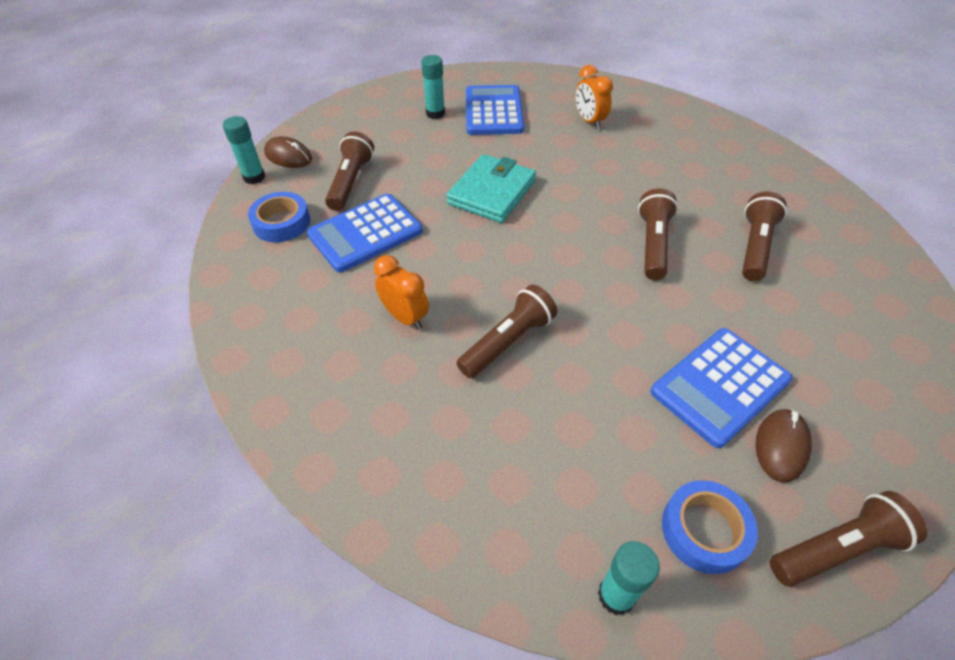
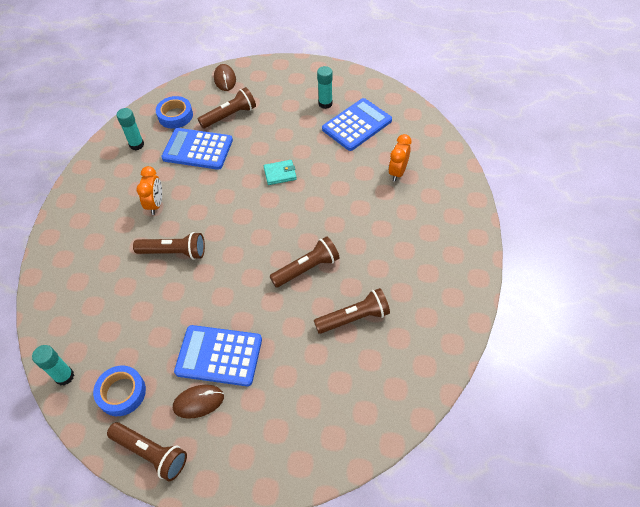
camera: 50 degrees right, 5 degrees up
turquoise glue stick [222,116,265,184] -> turquoise glue stick moved to [117,108,144,150]
turquoise wallet [446,154,536,223] -> turquoise wallet [264,160,297,185], size x0.55

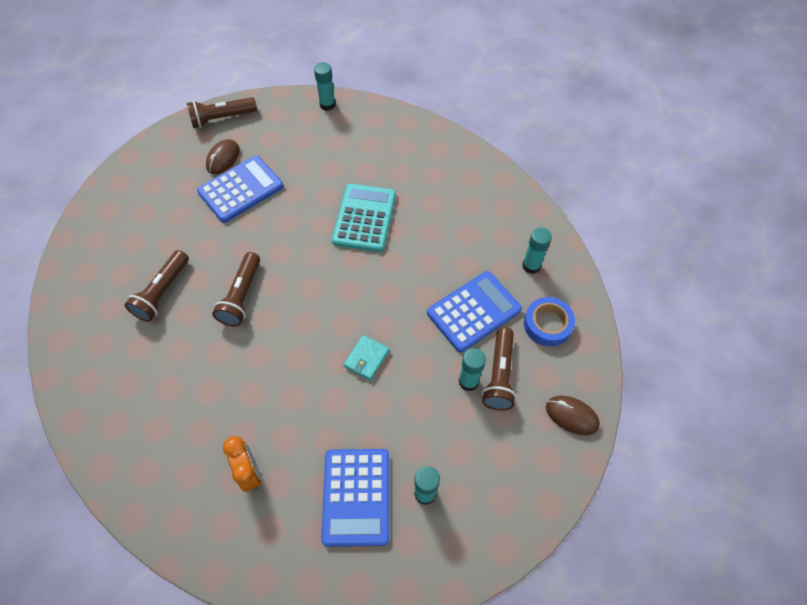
camera: 130 degrees right, 5 degrees up
blue tape [93,365,146,416] -> none
brown flashlight [133,232,205,260] -> turquoise calculator [332,184,396,252]
orange clock [136,166,162,215] -> none
none -> turquoise glue stick [459,348,486,391]

